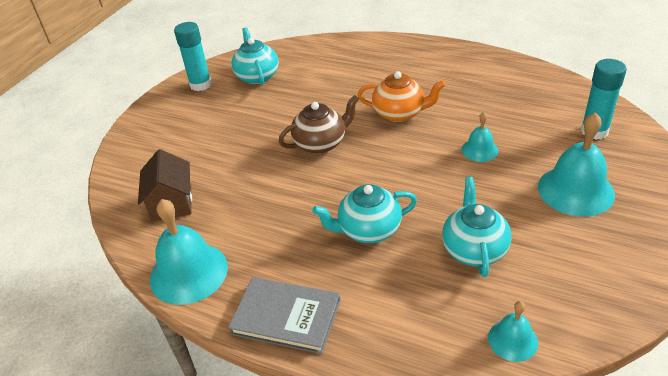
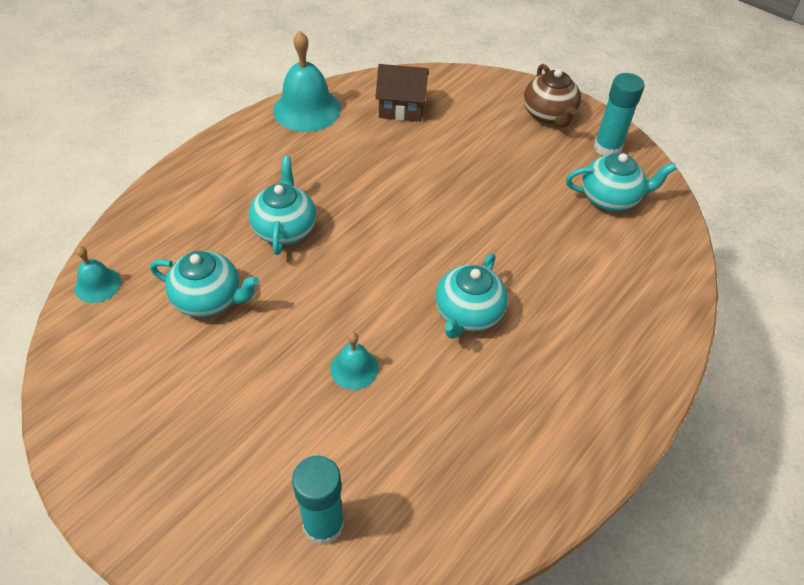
camera: 100 degrees right, 10 degrees up
grey book [228,277,340,354] -> none
brown teapot [279,95,359,154] -> brown teapot moved to [524,64,581,128]
orange teapot [358,71,446,122] -> turquoise teapot [435,253,508,339]
turquoise bell [538,112,615,217] -> none

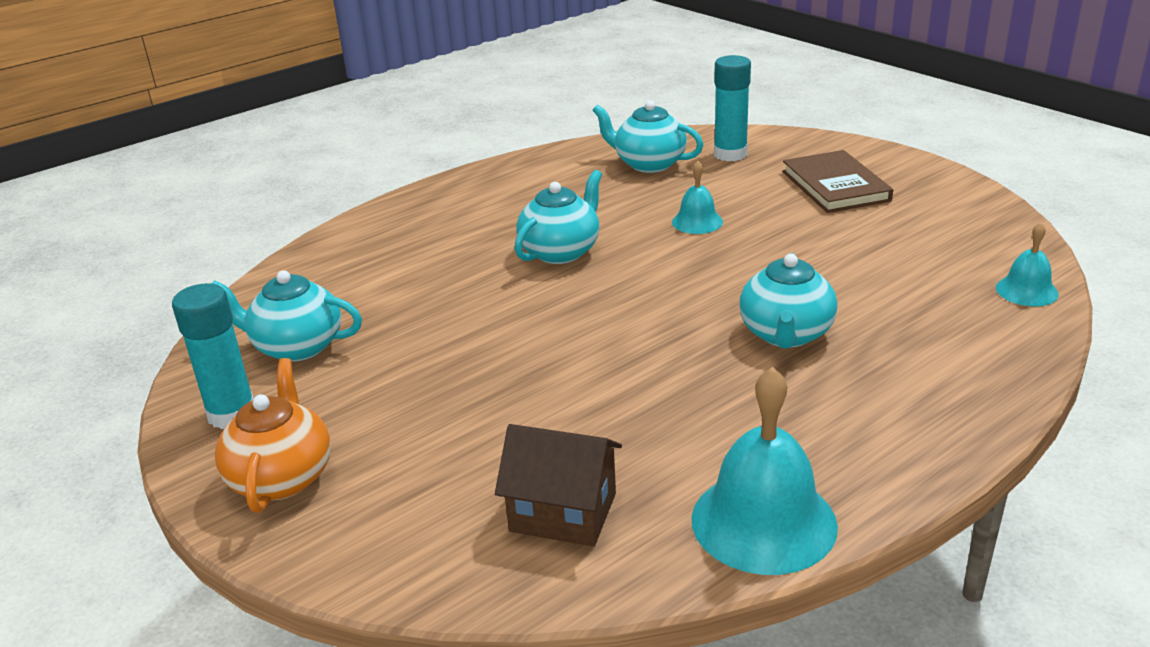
camera: 165 degrees left, 20 degrees down
turquoise teapot [150,251,259,317] -> turquoise teapot moved to [592,100,703,173]
brown teapot [524,64,581,128] -> orange teapot [215,358,331,513]
none -> brown book [782,150,893,213]

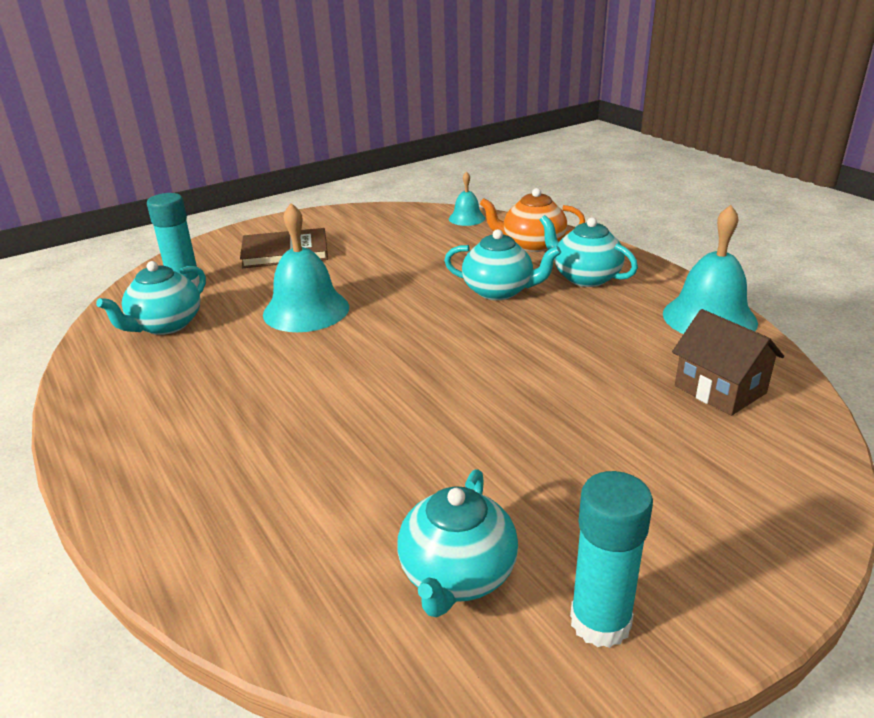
camera: 85 degrees left, 0 degrees up
orange teapot [215,358,331,513] -> orange teapot moved to [480,188,585,252]
brown house [495,424,622,547] -> brown house turned 60 degrees counterclockwise [672,309,784,416]
turquoise teapot [515,170,602,264] -> turquoise teapot moved to [540,215,638,287]
turquoise bell [672,161,723,234] -> turquoise bell [263,203,349,332], size x1.86

